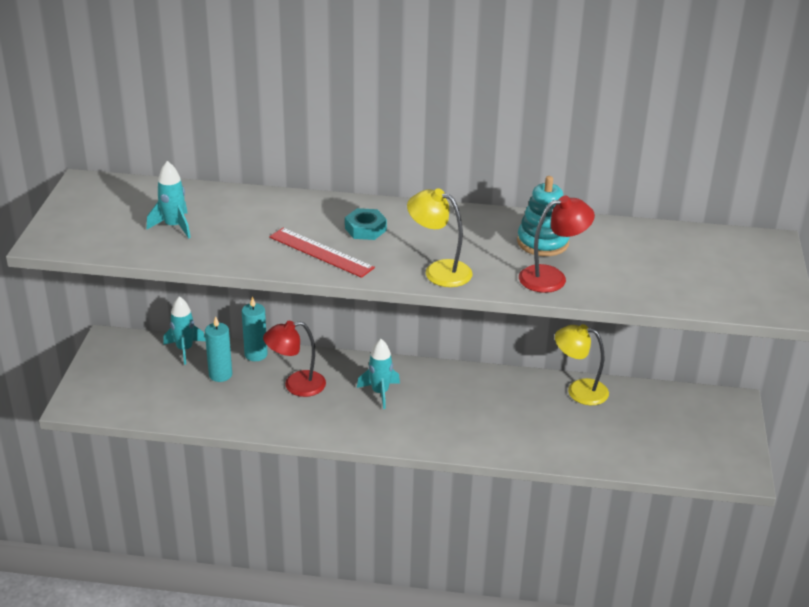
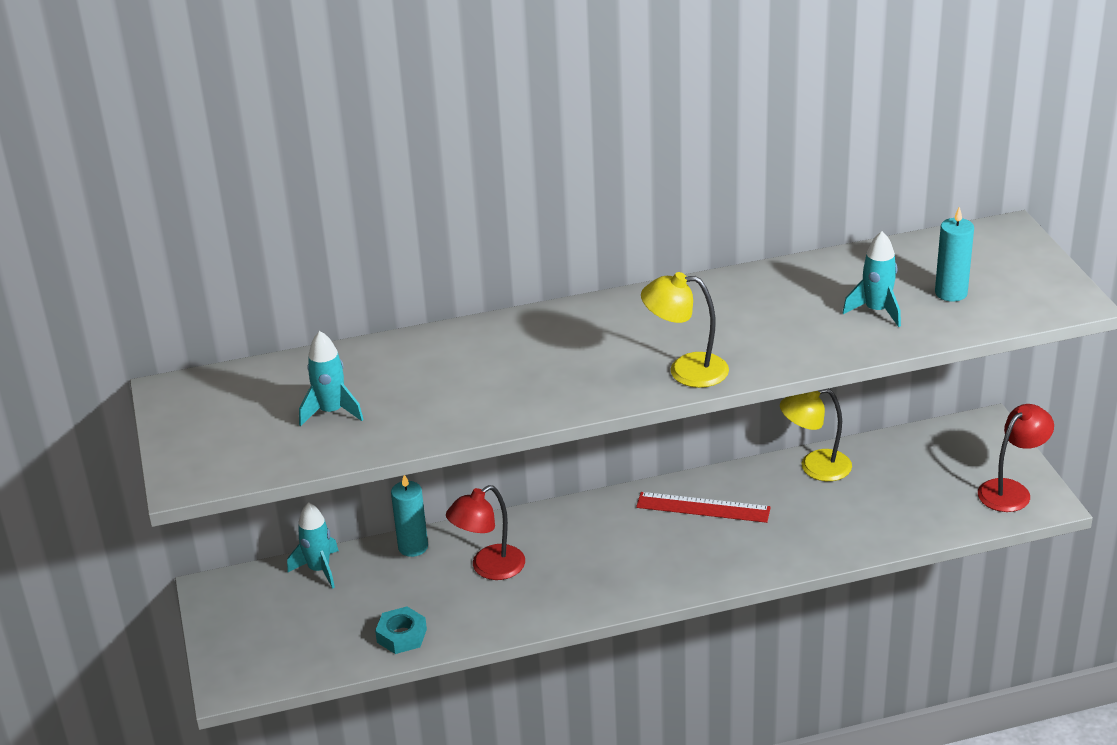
camera: 20 degrees left, 0 degrees up
turquoise candle [205,316,232,382] -> turquoise candle moved to [935,206,974,302]
red ruler [269,228,375,278] -> red ruler moved to [636,492,771,523]
turquoise nut [345,208,387,240] -> turquoise nut moved to [375,606,427,654]
turquoise rocket [357,339,400,409] -> turquoise rocket moved to [843,231,901,327]
turquoise stacking toy [517,176,570,256] -> none
red lamp [519,196,595,293] -> red lamp moved to [978,404,1054,512]

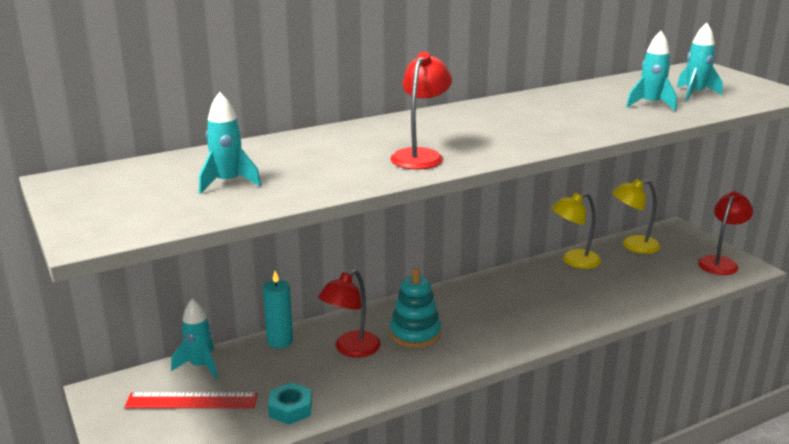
camera: 15 degrees left, 10 degrees down
red ruler [636,492,771,523] -> red ruler moved to [124,392,258,408]
yellow lamp [641,272,729,388] -> yellow lamp moved to [612,179,661,254]
turquoise candle [935,206,974,302] -> turquoise rocket [677,23,723,101]
none -> red lamp [390,52,452,169]
none -> turquoise stacking toy [390,268,441,348]

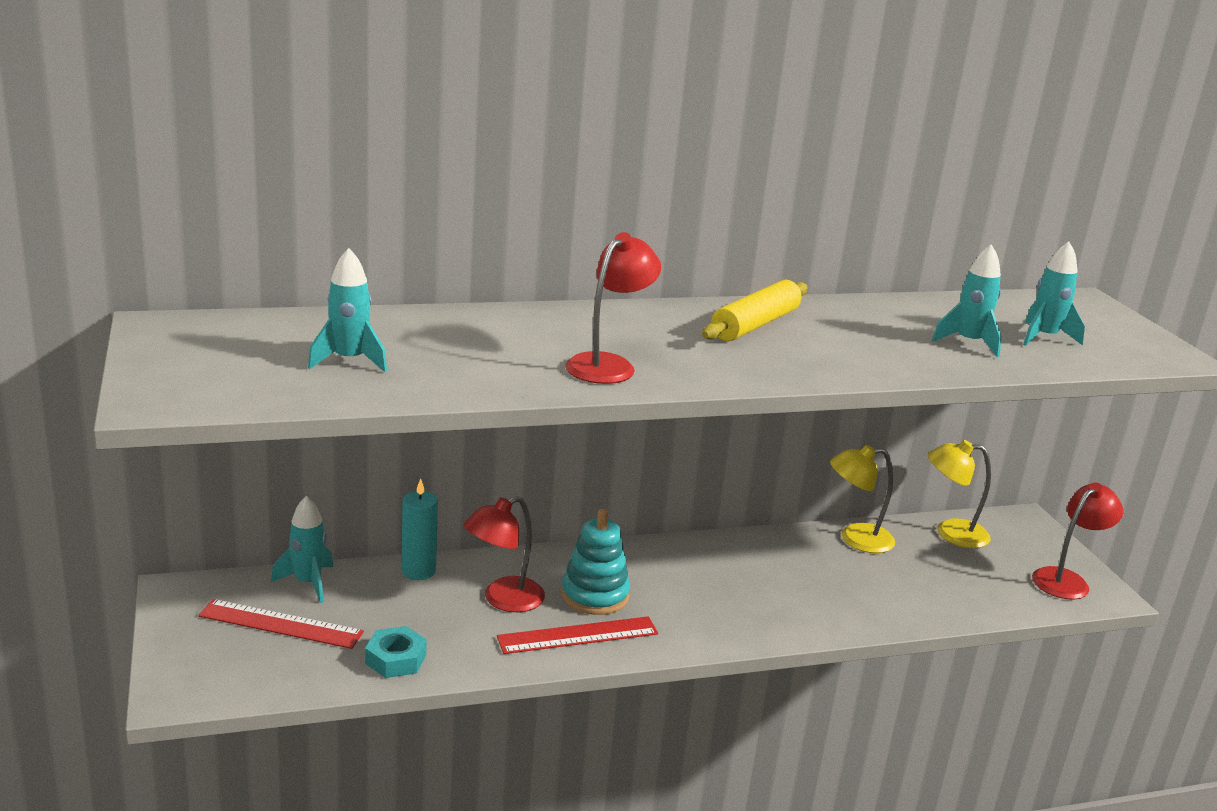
camera: 10 degrees right, 0 degrees up
none -> red ruler [497,616,658,654]
none -> yellow rolling pin [702,280,808,341]

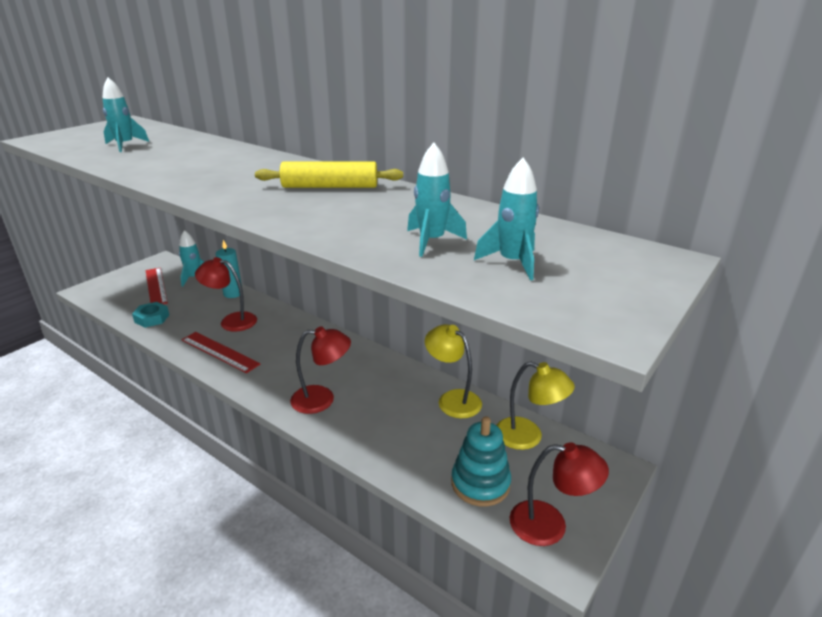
camera: 55 degrees right, 5 degrees up
turquoise stacking toy [561,509,630,615] -> turquoise stacking toy moved to [451,416,511,506]
red lamp [565,232,661,384] -> red lamp moved to [290,326,351,414]
yellow lamp [928,440,991,548] -> yellow lamp turned 150 degrees clockwise [497,361,575,450]

